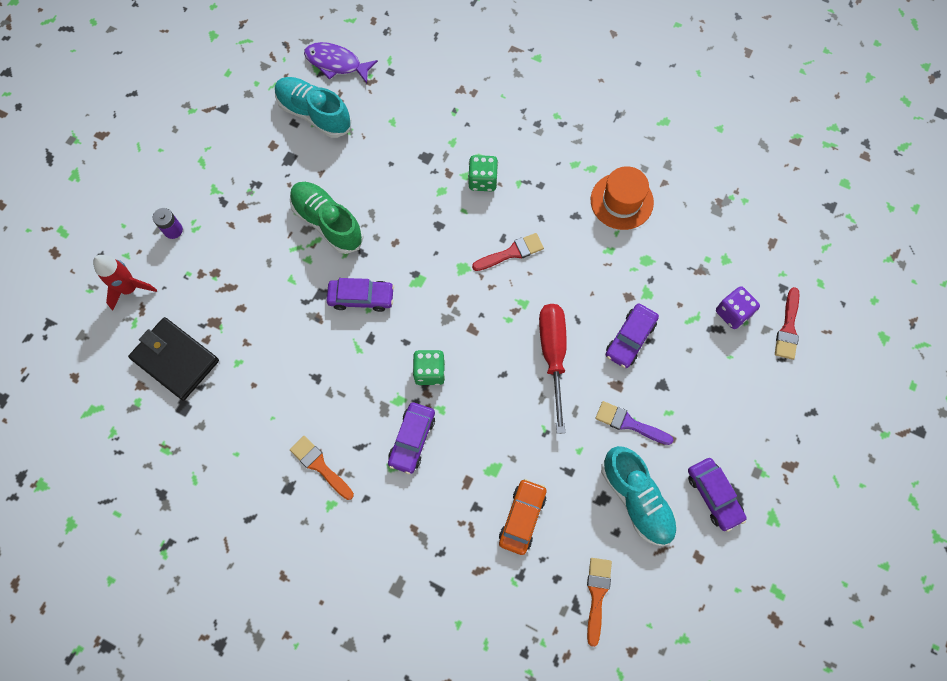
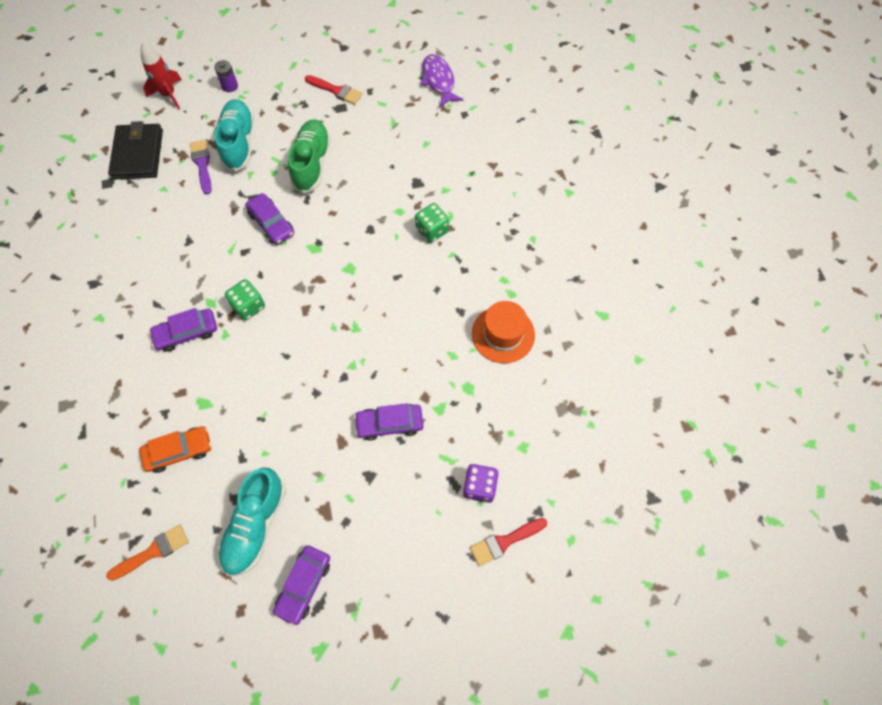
camera: 50 degrees right, 5 degrees down
turquoise shoe [275,77,352,138] -> turquoise shoe moved to [215,99,254,172]
orange brush [290,436,354,500] -> none
red brush [472,233,544,271] -> red brush moved to [305,75,362,105]
red screwdriver [539,304,567,434] -> none
purple brush [595,401,673,445] -> purple brush moved to [190,140,212,195]

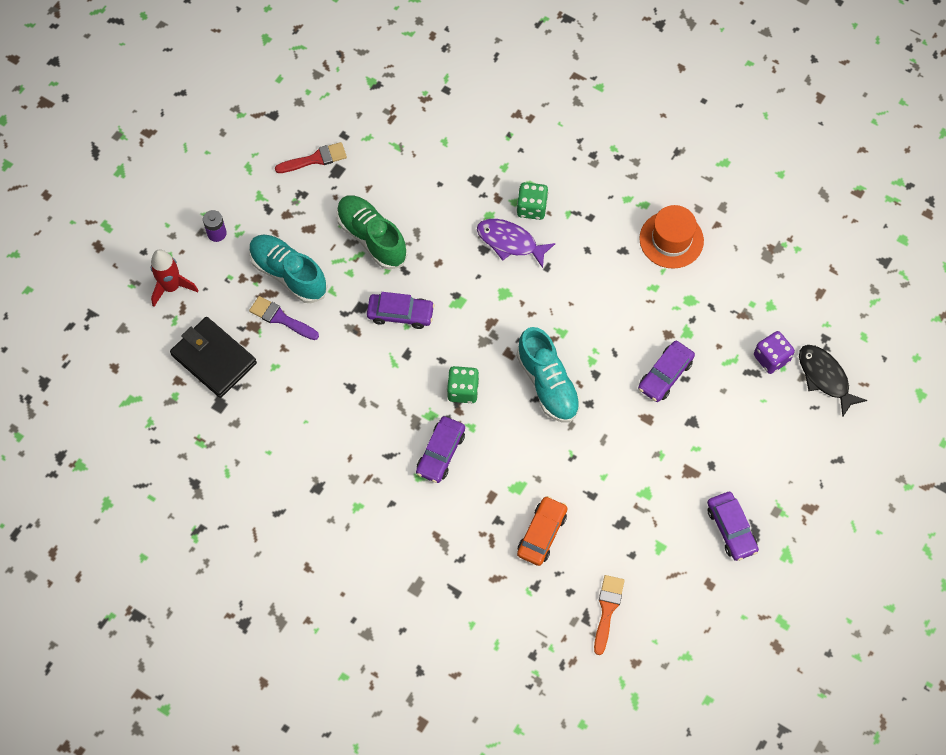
camera: 45 degrees left, 0 degrees up
turquoise shoe [218,468,286,576] -> turquoise shoe moved to [516,327,581,423]
purple fish [421,54,463,107] -> purple fish moved to [477,219,556,268]
red brush [470,518,547,567] -> black fish [799,345,867,417]

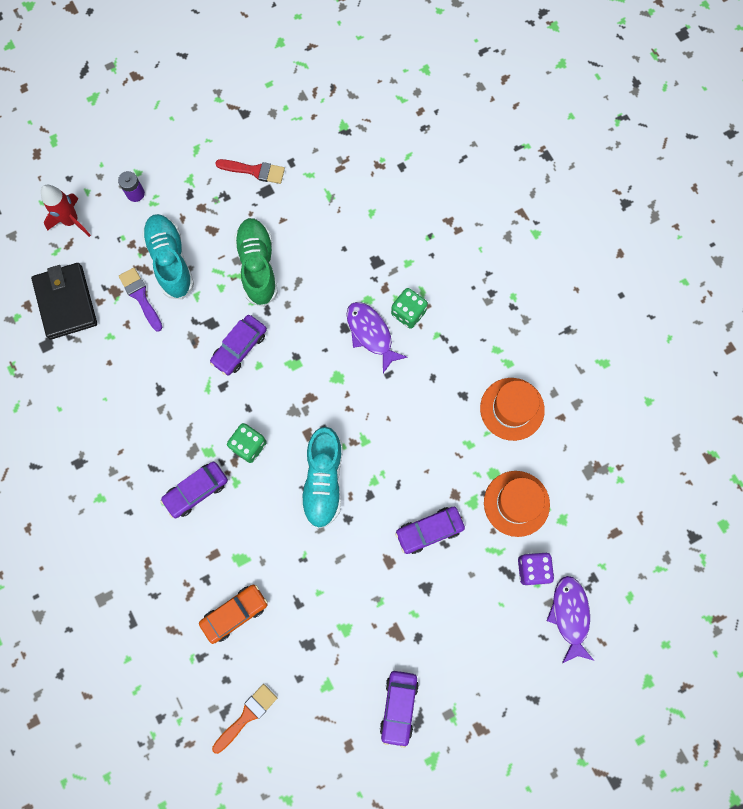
camera: 30 degrees right, 10 degrees up
purple car [367,292,435,329] -> purple car turned 90 degrees clockwise [210,315,267,375]
black fish [799,345,867,417] -> purple fish [546,576,594,664]
none -> orange hat [484,471,550,537]

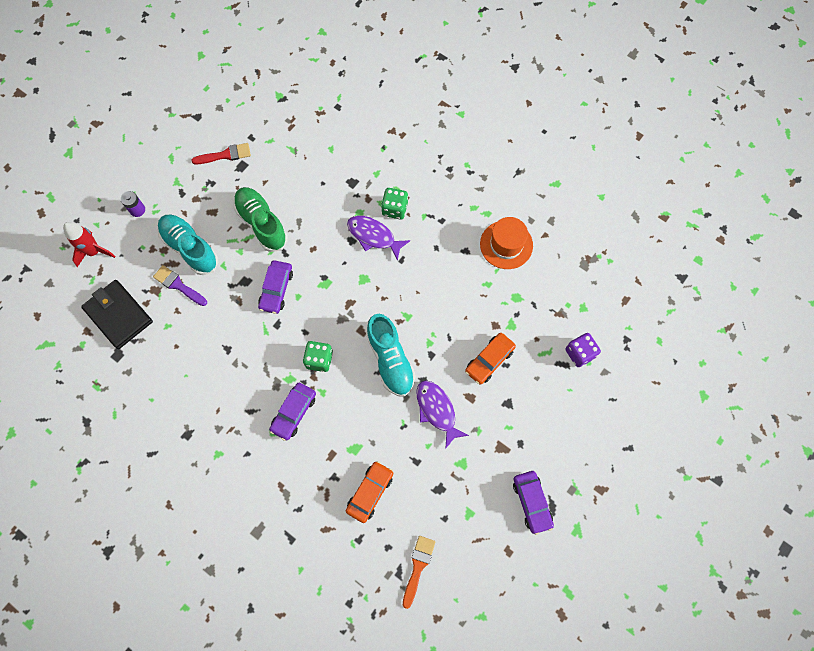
camera: 25 degrees left, 5 degrees down
purple car [395,507,465,554] -> orange car [465,333,516,385]
orange hat [484,471,550,537] -> none
purple fish [546,576,594,664] -> purple fish moved to [417,380,469,448]

